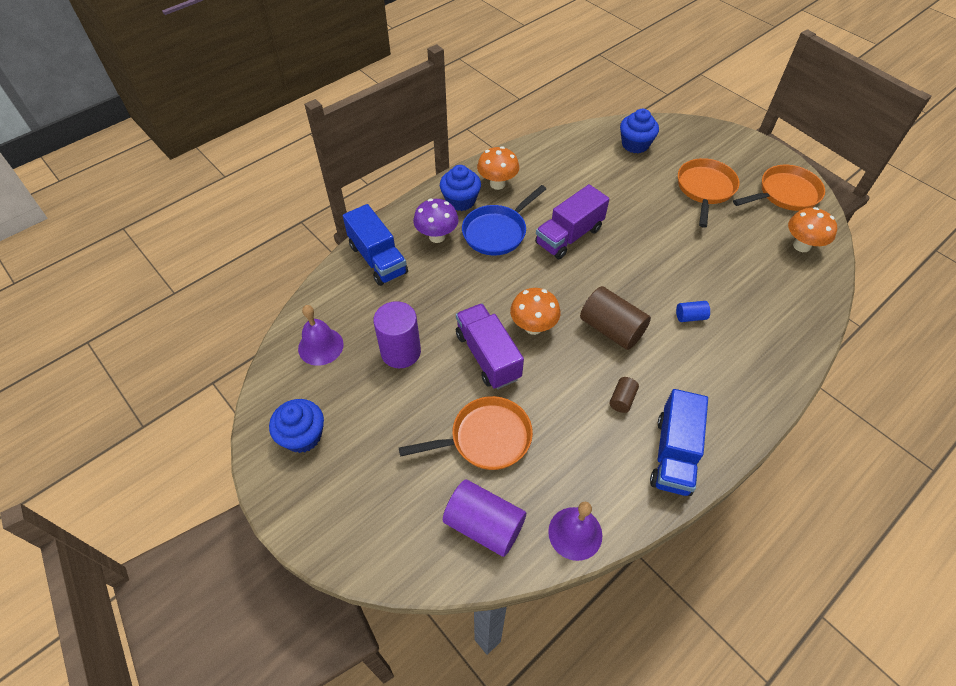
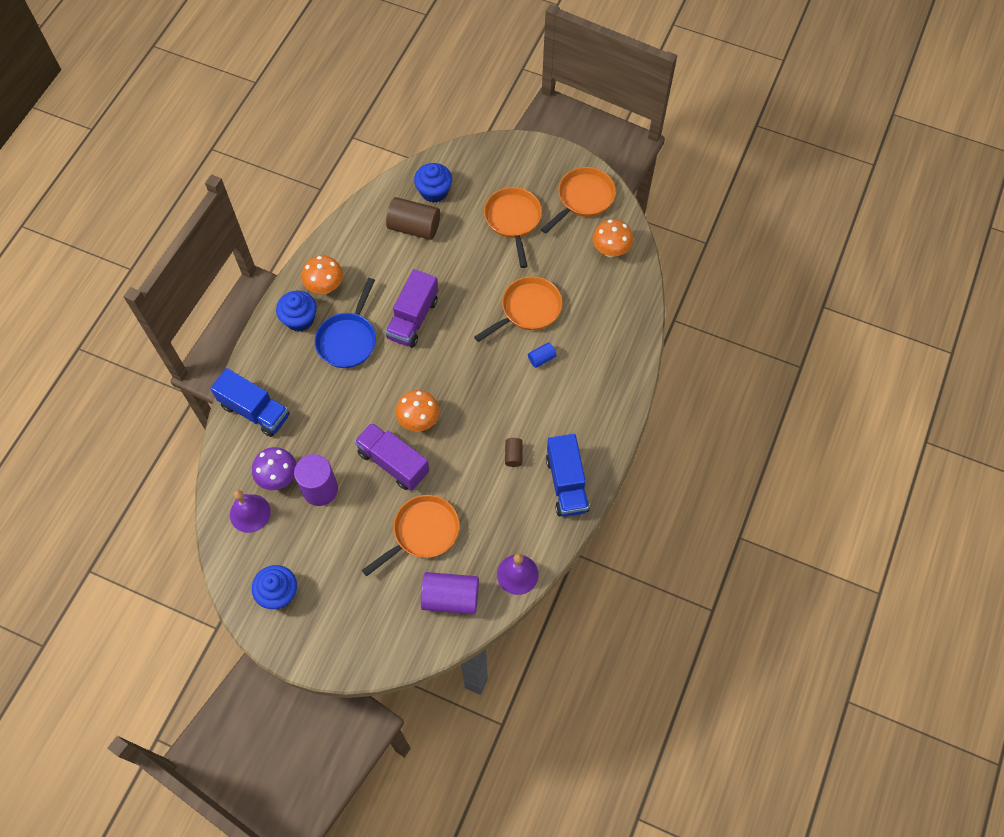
camera: 25 degrees left, 10 degrees up
purple mushroom [413,199,459,243] -> purple mushroom moved to [252,447,296,490]
brown cylinder [580,286,651,350] -> brown cylinder moved to [386,197,440,240]
none -> orange pan [474,276,562,342]

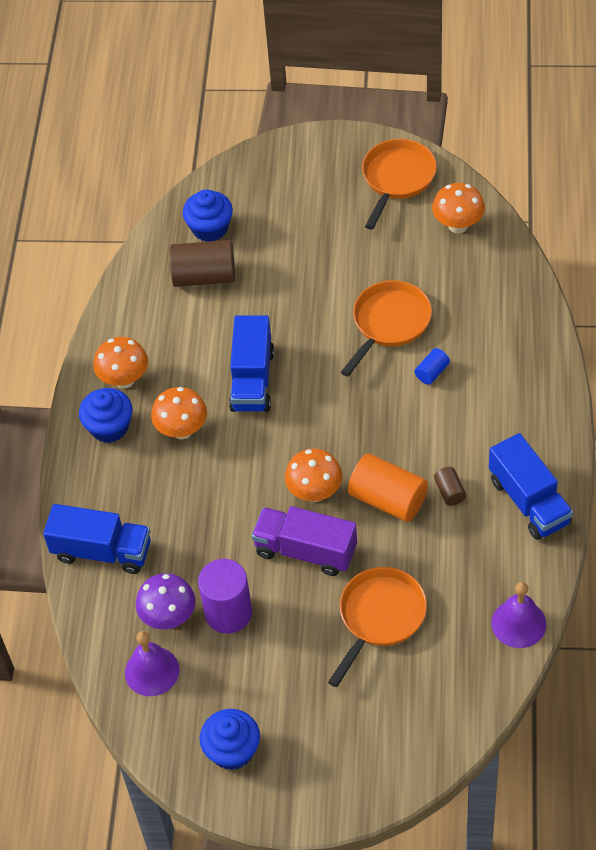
camera: 15 degrees left, 10 degrees down
blue pan [315,278,376,368] -> orange mushroom [151,387,207,439]
purple truck [385,269,438,348] -> blue truck [229,315,274,412]
purple cylinder [421,572,479,614] -> none
orange pan [484,187,542,268] -> none
none -> orange cylinder [348,453,428,522]

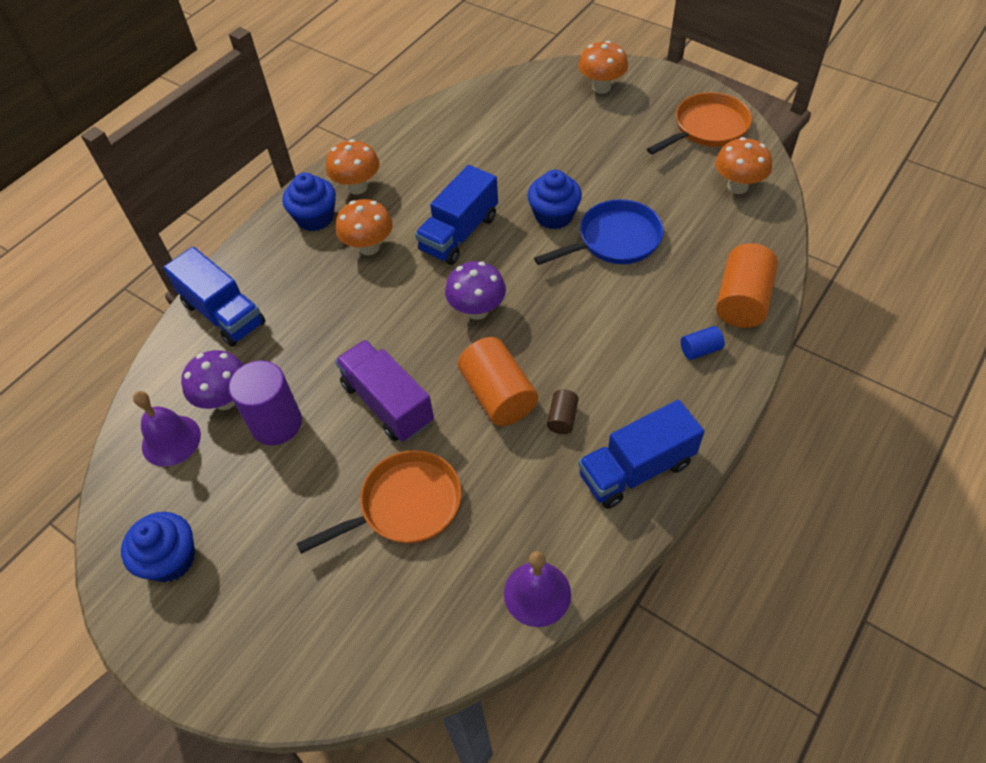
camera: 30 degrees right, 0 degrees up
brown cylinder [170,240,235,287] -> none
blue cupcake [183,189,233,242] -> blue cupcake moved to [527,170,582,229]
orange mushroom [285,449,343,502] -> orange mushroom moved to [578,41,628,94]
orange pan [341,280,432,377] -> blue pan [534,199,664,265]
blue cylinder [415,348,450,385] -> blue cylinder moved to [681,326,725,360]
blue truck [489,433,573,540] -> blue truck turned 60 degrees clockwise [578,400,704,509]
none -> purple mushroom [445,261,506,320]
none -> orange cylinder [716,243,778,328]

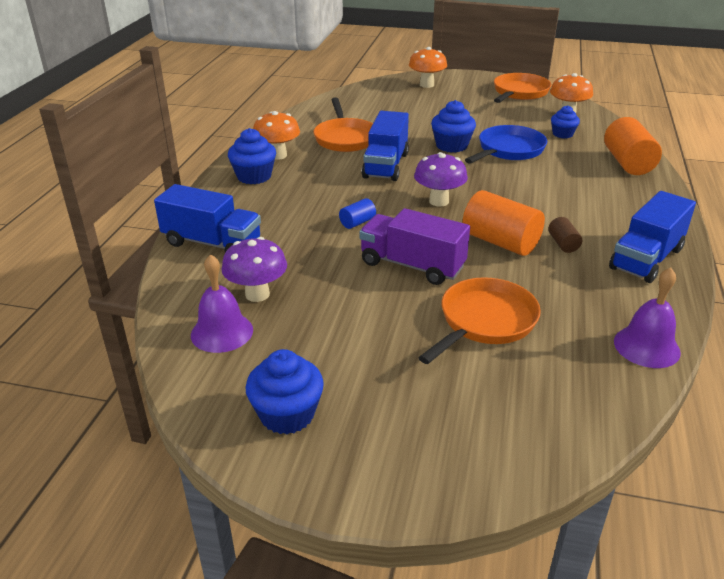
camera: 25 degrees left, 20 degrees down
purple cylinder [229,360,302,445] -> none
orange mushroom [336,199,393,255] -> none
blue cylinder [681,326,725,360] -> blue cylinder moved to [339,198,376,229]
none -> orange pan [313,97,373,152]
none -> blue cupcake [551,105,580,139]

